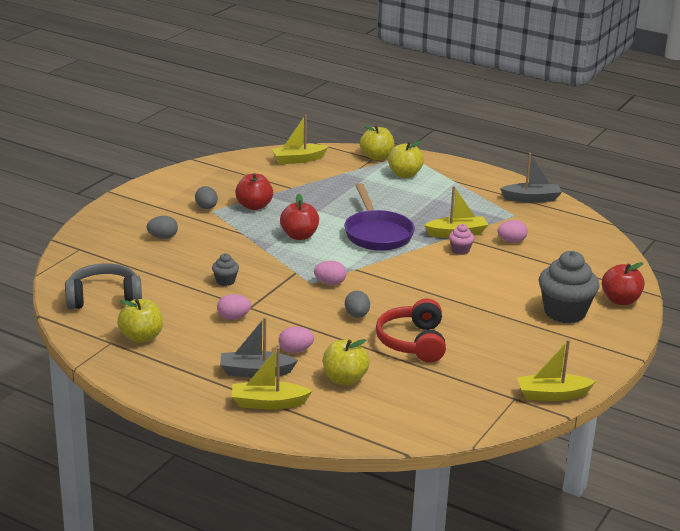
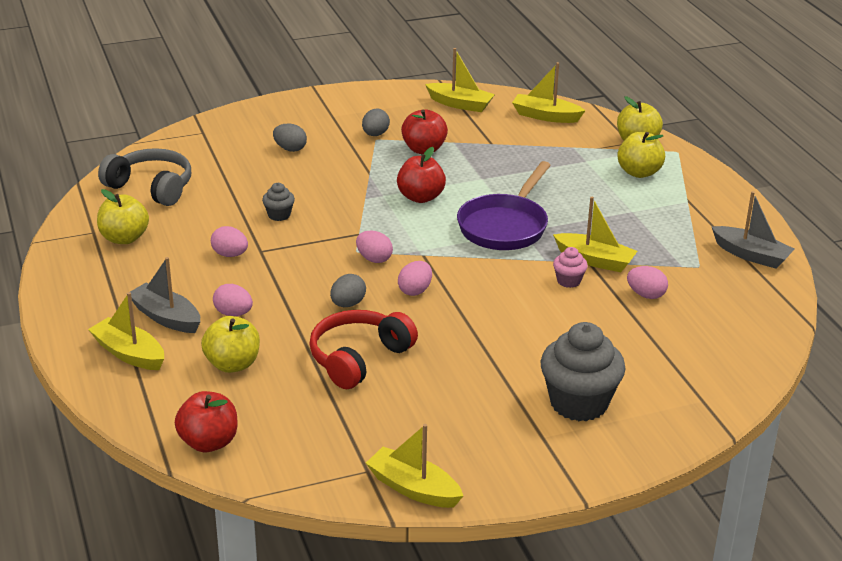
camera: 40 degrees right, 5 degrees up
red apple [602,262,645,305] -> red apple moved to [175,391,237,452]
none -> pink egg [398,261,432,296]
none -> yellow boat [425,48,495,112]

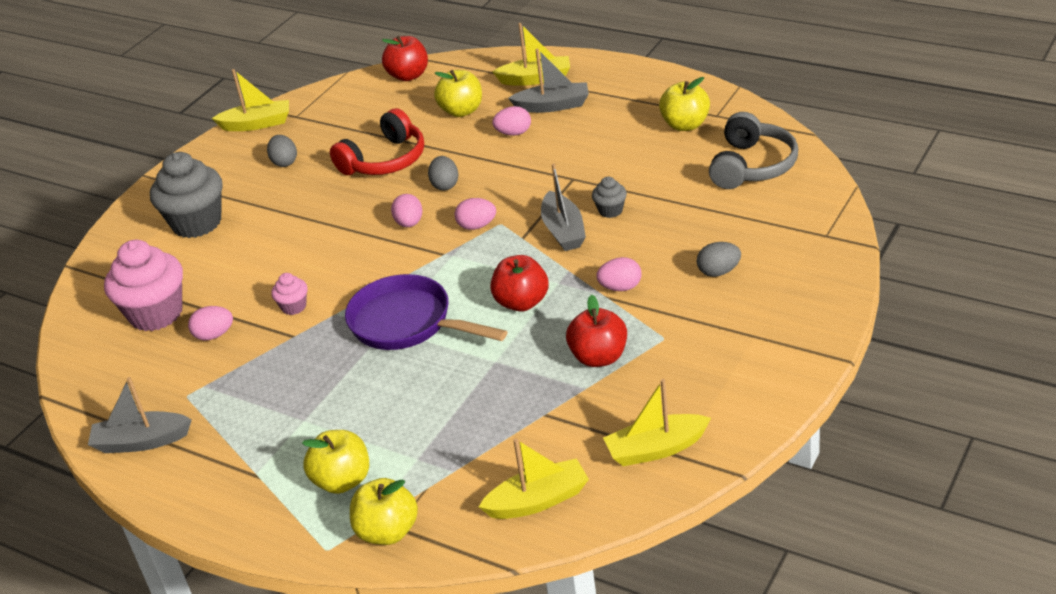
camera: 145 degrees right, 5 degrees up
grey headphones [98,148,191,206] -> grey headphones turned 60 degrees counterclockwise [709,112,798,189]
pink egg [211,226,248,257] -> pink egg moved to [596,257,642,291]
red headphones [309,310,418,389] -> red headphones turned 45 degrees clockwise [330,108,424,175]
grey egg [362,109,390,136] -> grey egg moved to [267,135,297,167]
purple pan [457,161,551,250] -> purple pan turned 45 degrees counterclockwise [345,274,507,350]
yellow boat [553,197,637,272] -> none
none -> pink cupcake [104,240,183,331]
none -> grey boat [541,163,586,251]

